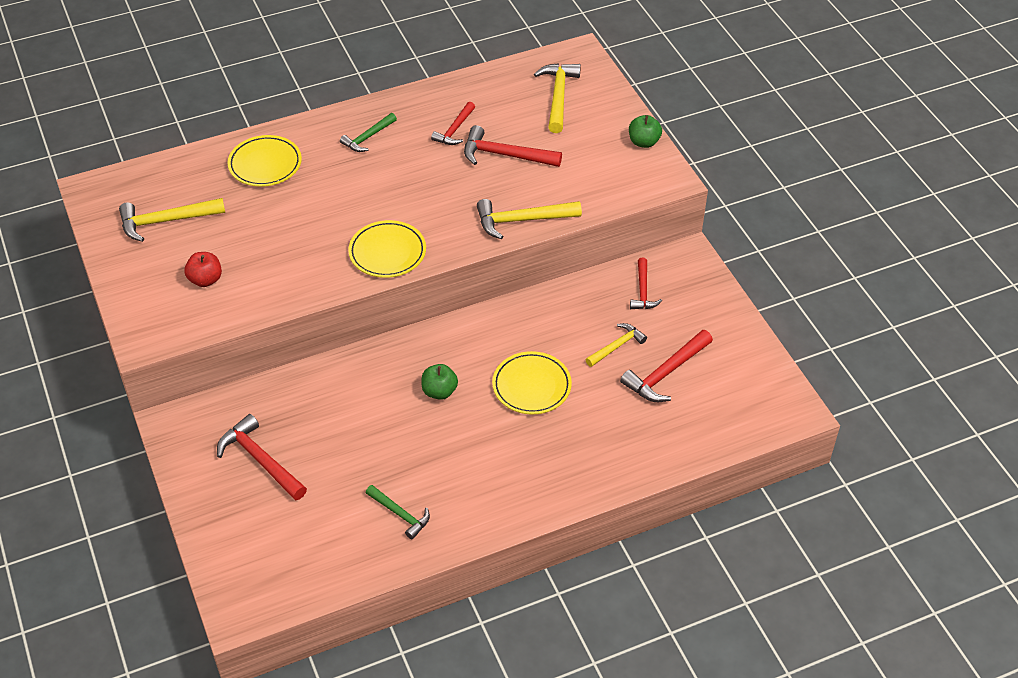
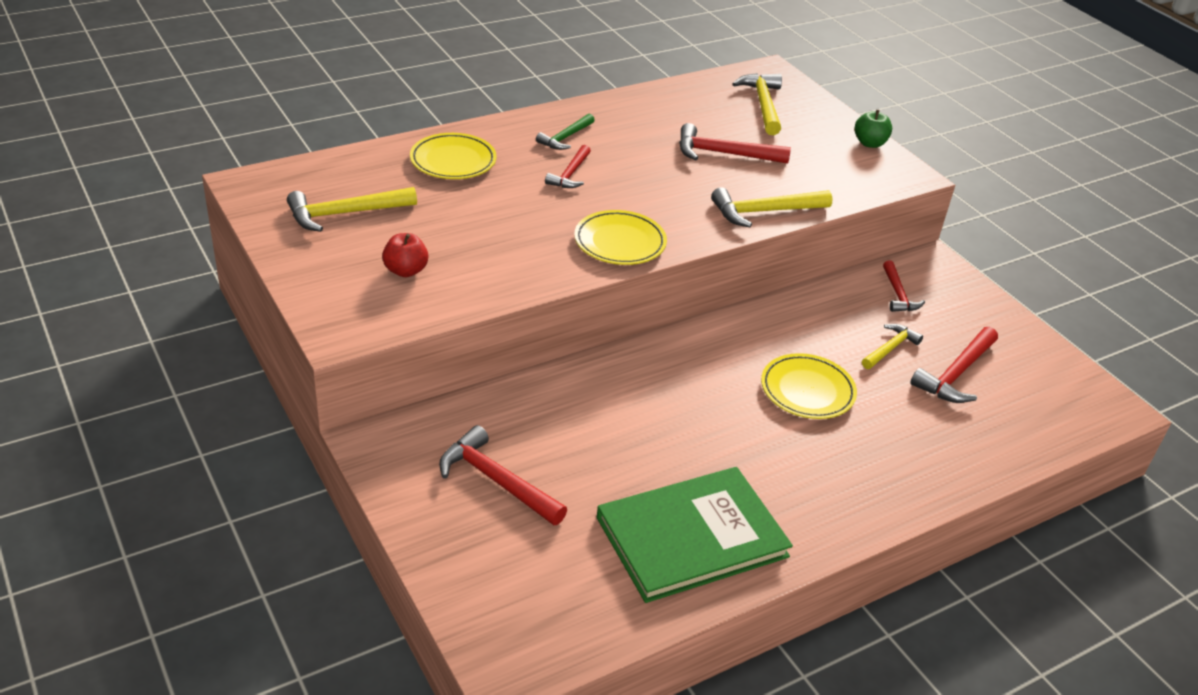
camera: 10 degrees left, 10 degrees down
green hammer [366,485,430,539] -> green book [597,467,793,603]
green apple [421,364,458,400] -> none
red hammer [431,102,475,145] -> red hammer moved to [545,145,591,188]

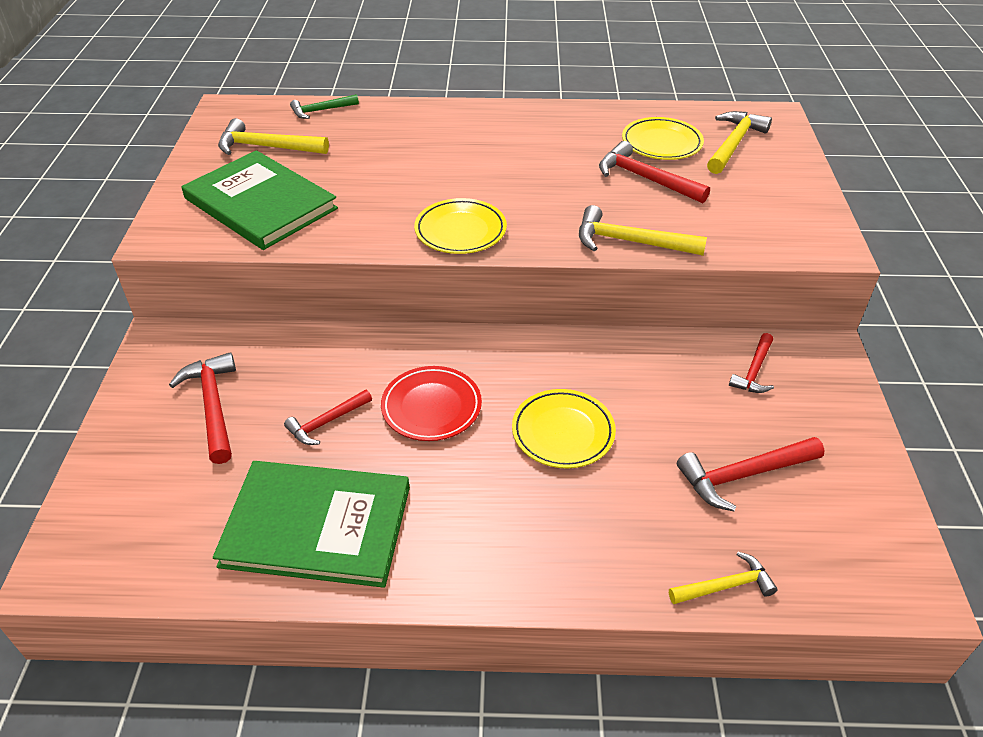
camera: 35 degrees right, 5 degrees up
red apple [382,233,429,277] -> green book [182,150,338,250]
yellow plate [410,133,497,179] -> yellow plate moved to [622,117,704,160]
green hammer [536,113,595,150] -> green hammer moved to [290,94,359,119]
red hammer [545,145,591,188] -> red hammer moved to [284,389,372,445]
green apple [855,110,892,148] -> none
yellow hammer [862,324,923,369] -> yellow hammer moved to [669,552,778,604]
none -> red plate [381,366,482,441]

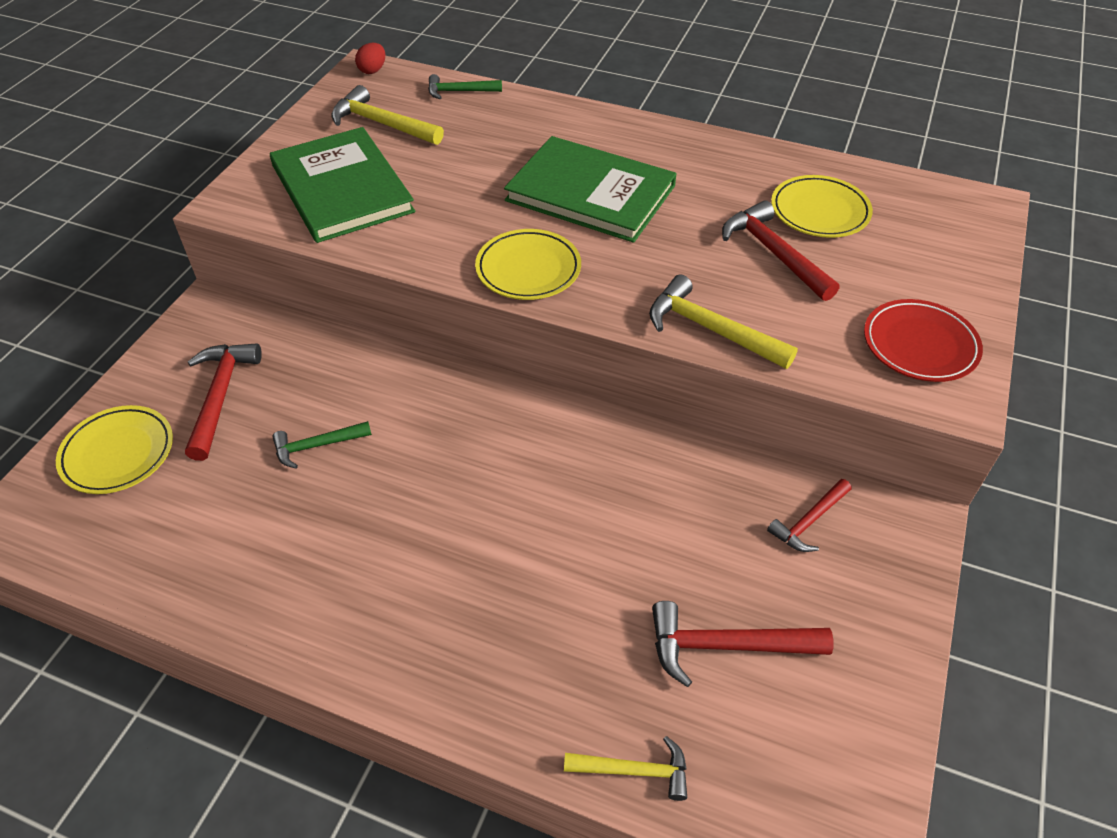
camera: 20 degrees right, 5 degrees up
green book [213,461,410,588] -> green book moved to [504,136,677,243]
red hammer [284,389,372,445] -> green hammer [272,421,372,468]
red plate [381,366,482,441] -> red plate moved to [864,299,983,382]
yellow plate [512,389,616,468] -> yellow plate moved to [56,405,173,494]
yellow hammer [707,111,772,174] -> none
none -> red egg [355,43,385,74]

